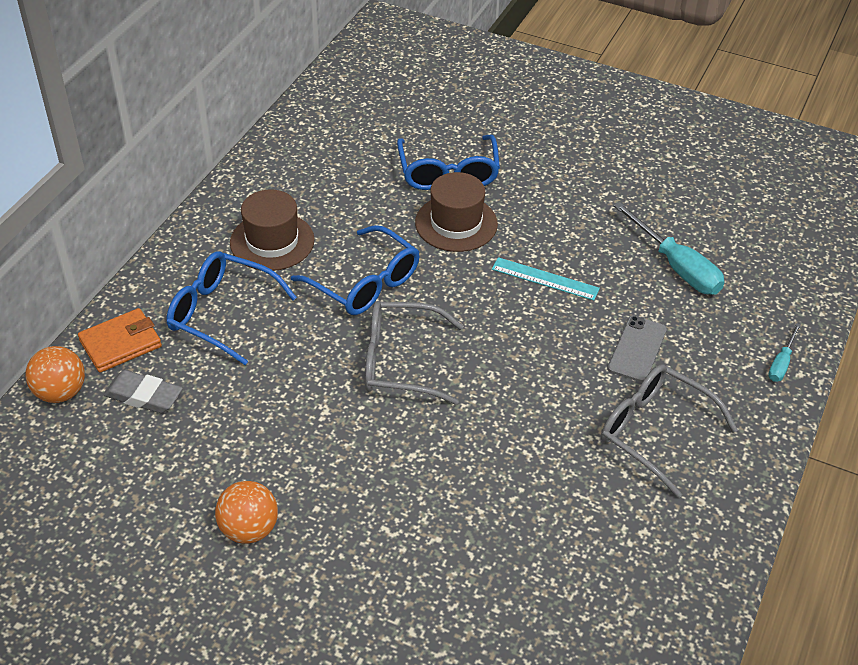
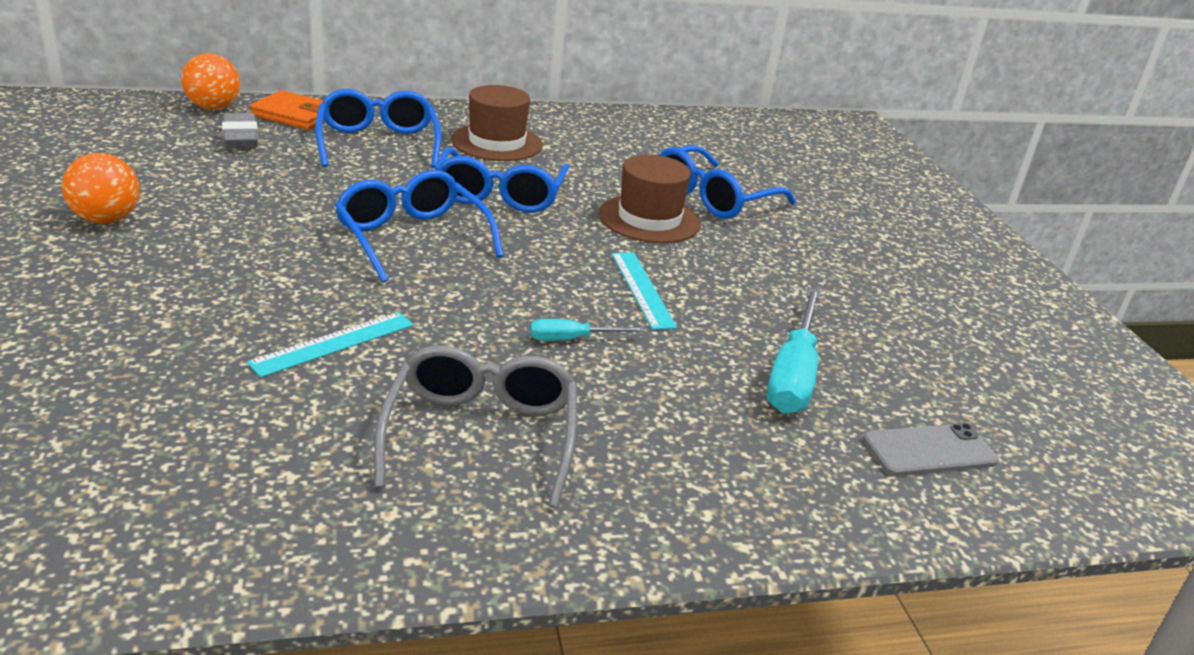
camera: 50 degrees right, 15 degrees down
grey glasses [365,301,463,405] -> blue glasses [335,170,503,283]
grey phone [608,316,667,382] -> grey phone moved to [863,423,999,476]
turquoise screwdriver [768,323,801,382] -> turquoise screwdriver moved to [530,319,646,341]
none -> turquoise ruler [247,312,414,377]

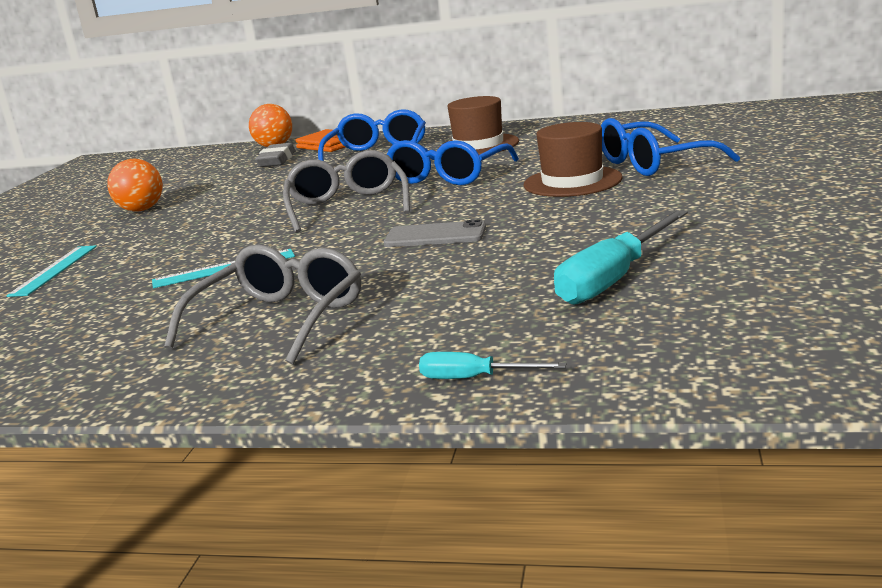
camera: 30 degrees right, 10 degrees down
blue glasses [335,170,503,283] -> grey glasses [283,150,410,233]
turquoise screwdriver [530,319,646,341] -> turquoise screwdriver moved to [419,352,566,379]
turquoise ruler [612,252,677,330] -> turquoise ruler moved to [6,245,97,297]
grey phone [863,423,999,476] -> grey phone moved to [384,220,486,247]

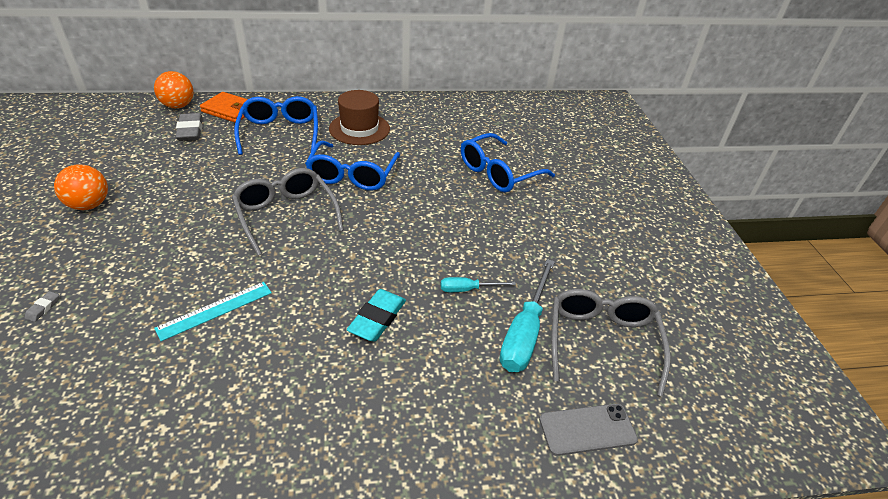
camera: 25 degrees left, 20 degrees up
turquoise ruler [6,245,97,297] -> grey eraser [25,291,59,322]
grey glasses [164,244,361,364] -> grey glasses moved to [551,289,671,396]
grey phone [384,220,486,247] -> grey phone moved to [539,404,638,456]
turquoise screwdriver [419,352,566,379] -> turquoise screwdriver moved to [441,277,516,292]
brown hat [523,122,623,197] -> none
none -> turquoise eraser [347,289,406,342]

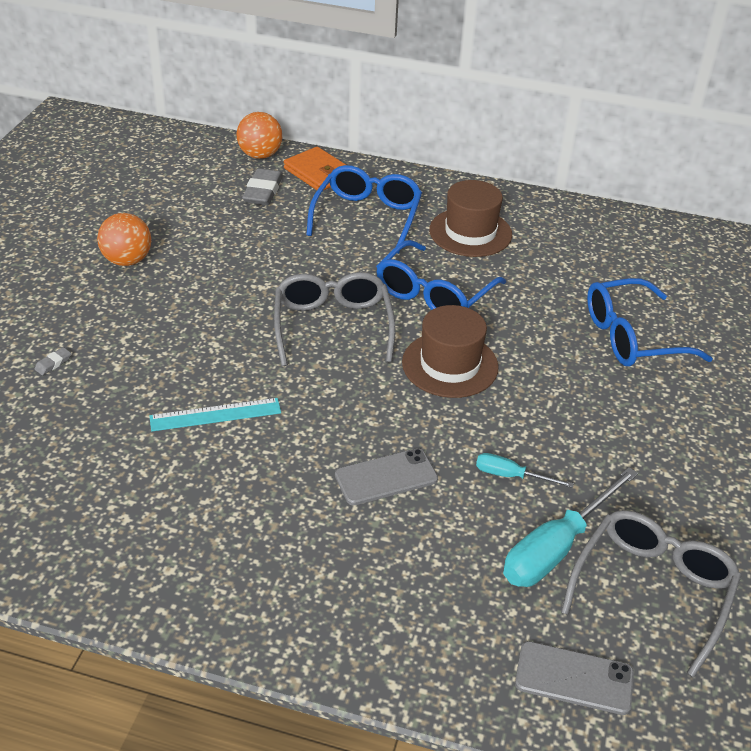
camera: 25 degrees right, 0 degrees up
turquoise eraser [347,289,406,342] -> grey phone [335,448,438,505]
none -> brown hat [402,305,499,398]

